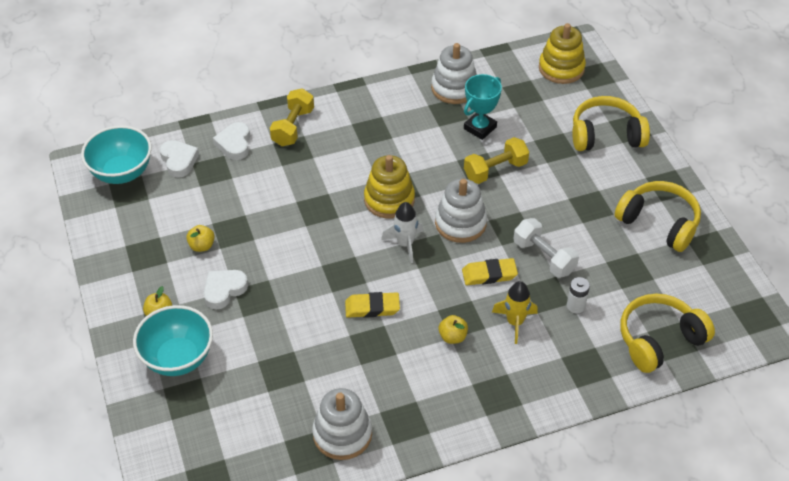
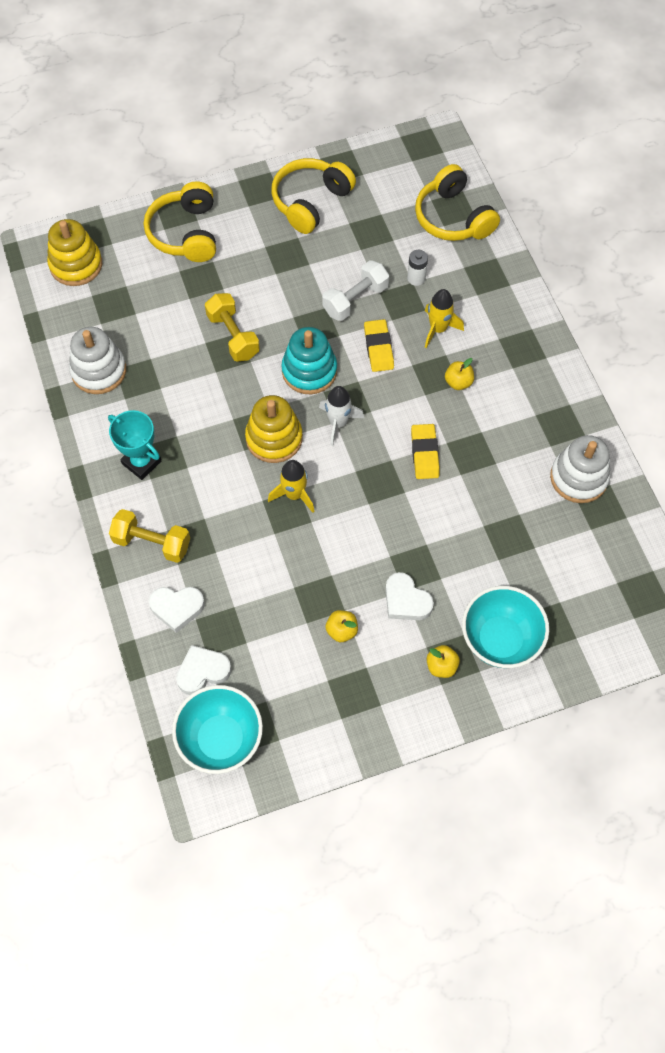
camera: 90 degrees left, 15 degrees up
white stacking toy [435,179,487,243] -> turquoise stacking toy [281,327,337,394]
turquoise trophy [464,74,502,140] -> turquoise trophy moved to [108,410,161,480]
none -> yellow rocket [268,460,315,513]

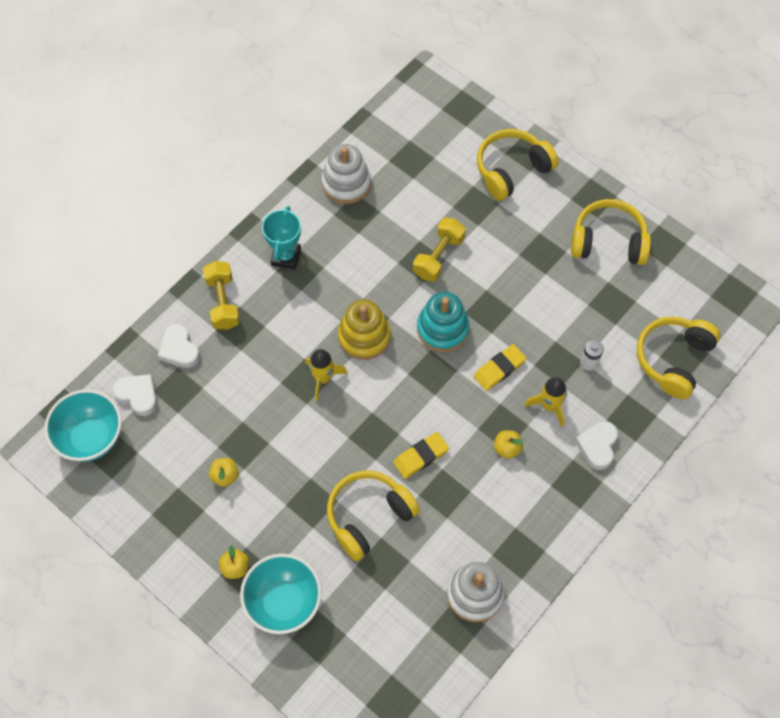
camera: 60 degrees right, 0 degrees up
yellow stacking toy [47,219,102,286] -> none
white rocket [319,386,364,446] -> none
white dumbbell [322,260,389,321] -> none
white heart [385,572,434,620] -> white heart moved to [575,421,618,470]
none -> yellow headphones [327,471,420,561]

